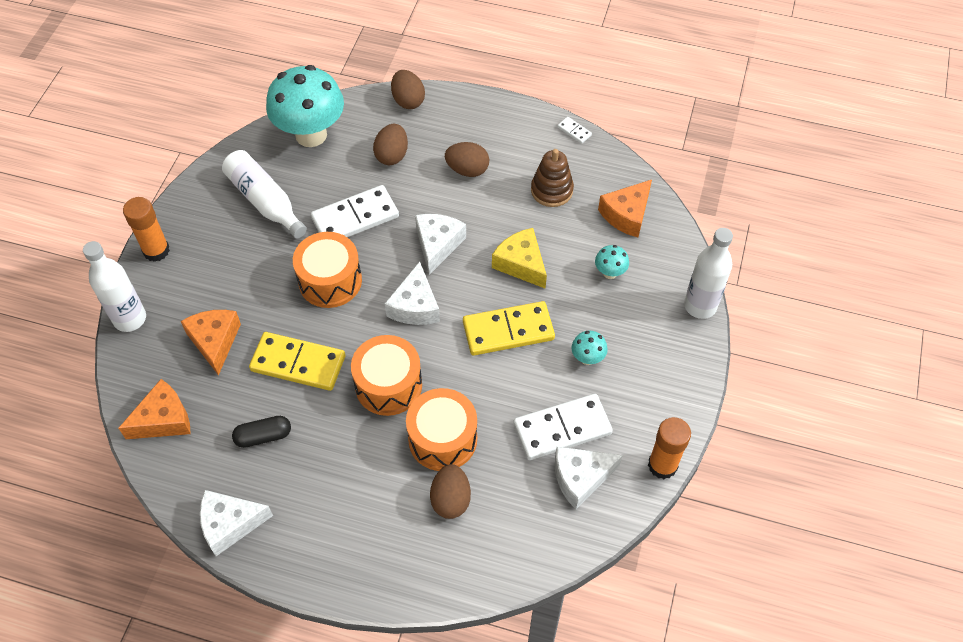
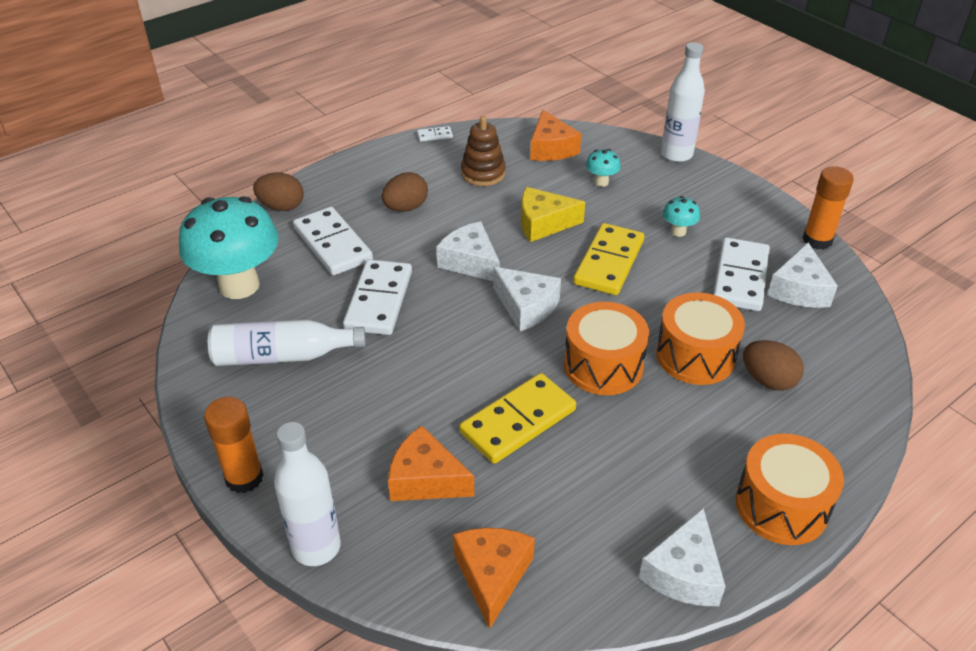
camera: 55 degrees left, 15 degrees down
black capsule [232,416,291,448] -> none
orange drum [293,232,362,308] -> orange drum moved to [736,434,844,545]
brown egg [373,124,408,165] -> white domino [293,207,373,275]

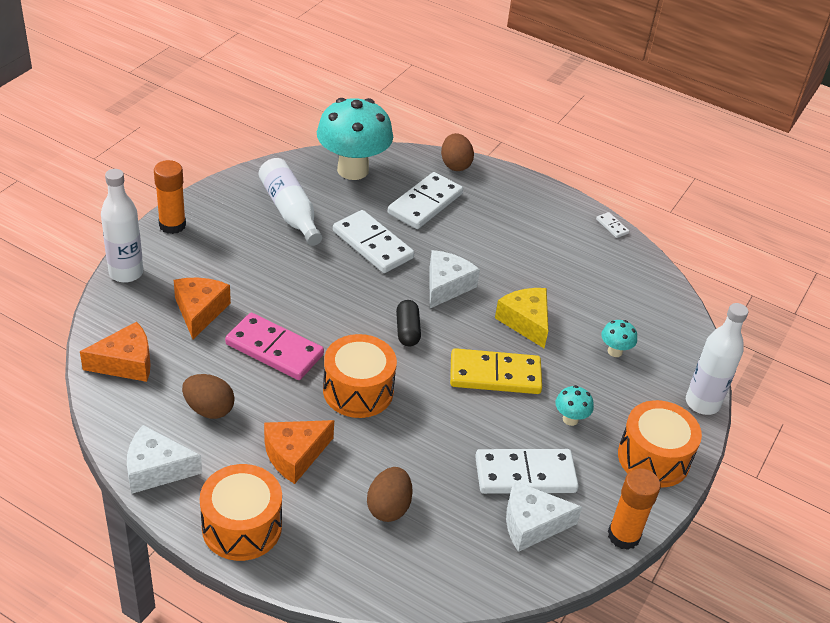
camera: 65 degrees right, 0 degrees up
white domino [343,259,412,335] -> white domino turned 60 degrees clockwise [333,210,414,273]
brown egg [382,172,428,212] -> brown egg moved to [182,374,235,419]
yellow domino [459,373,576,464] -> pink domino [225,313,324,380]
brown stacking toy [461,116,506,186] -> none
white cheese [493,267,561,331] -> black capsule [396,300,421,347]
orange cheese [530,110,582,161] -> orange cheese moved to [264,420,334,484]
orange drum [656,292,745,385] -> orange drum moved to [618,400,702,487]

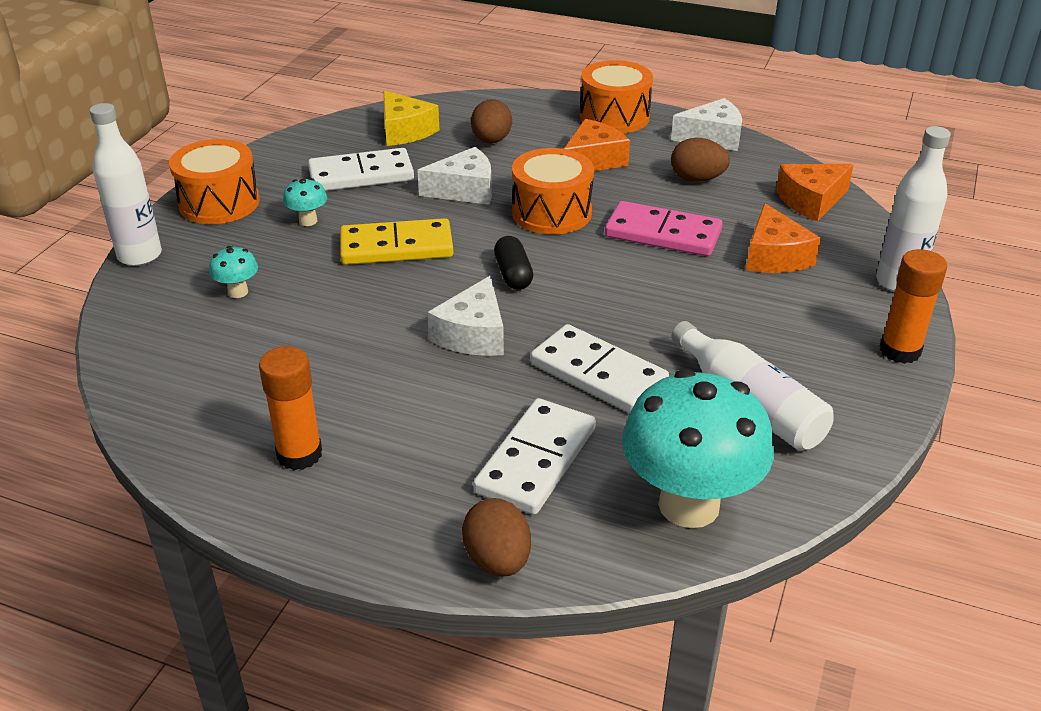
camera: 175 degrees right, 5 degrees down
yellow cheese [495,288,548,348] -> yellow cheese moved to [383,90,439,146]
white cheese [506,481,582,552] -> white cheese moved to [417,147,492,205]
white domino [596,212,629,238] -> none
orange glue stick [608,468,661,550] -> orange glue stick moved to [259,346,322,470]

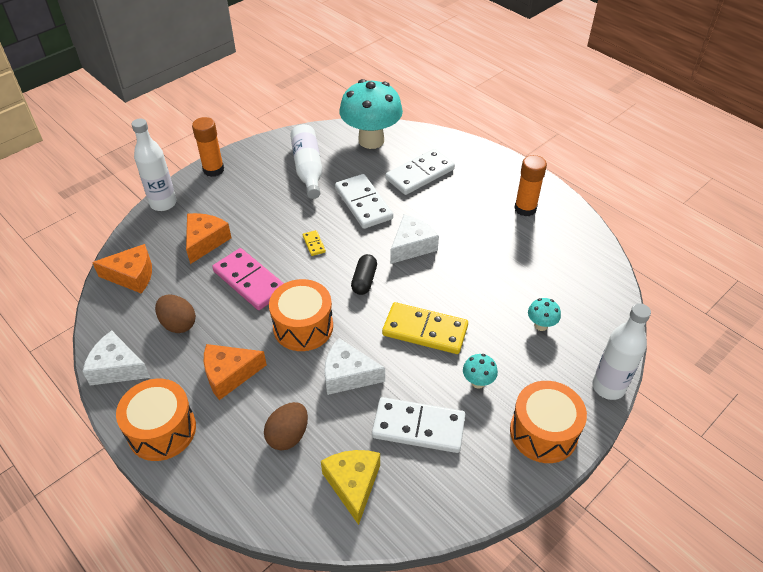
camera: 155 degrees left, 10 degrees up
brown egg [462,498,531,577] -> none
none -> yellow domino [303,230,326,256]

